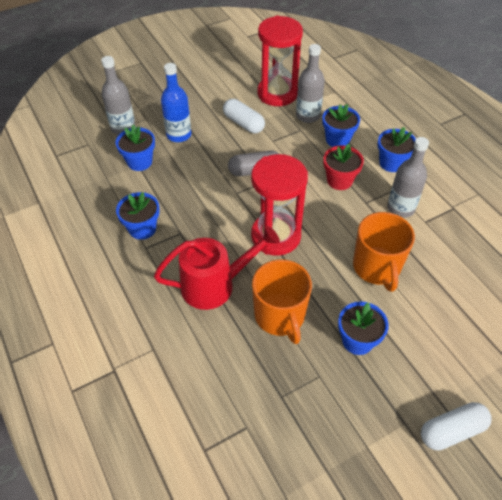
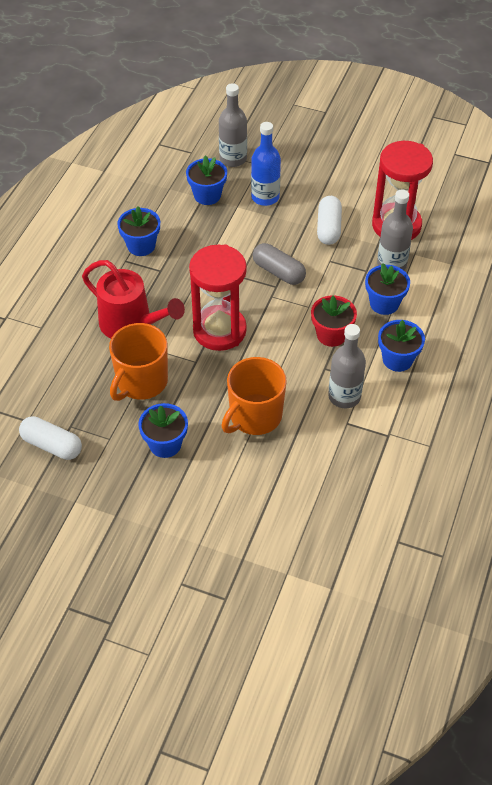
camera: 50 degrees right, 0 degrees up
white capsule [421,402,492,451] -> white capsule moved to [19,416,82,460]

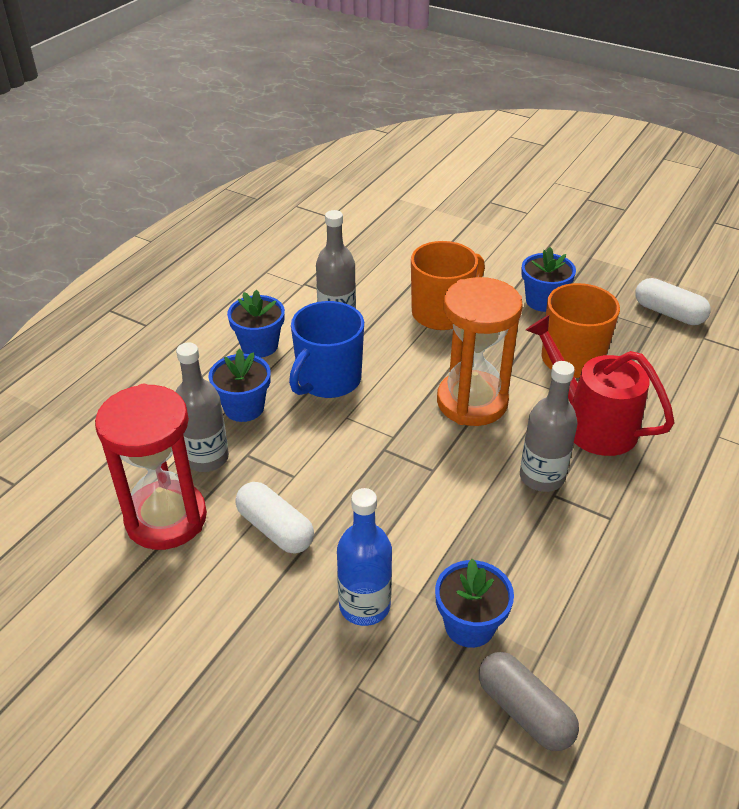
camera: 170 degrees left, 10 degrees down
blue flower pot [117,206,160,256] -> none
red hourglass [189,244,247,351] -> orange hourglass [437,277,523,426]
grey bottle [219,83,247,167] -> grey bottle moved to [520,361,578,492]
grey capsule [253,243,306,285] -> grey capsule moved to [479,652,579,751]
red flower pot [311,295,357,347] -> blue mug [289,301,364,398]
white capsule [317,196,342,245] -> white capsule turned 60 degrees counterclockwise [236,482,314,553]

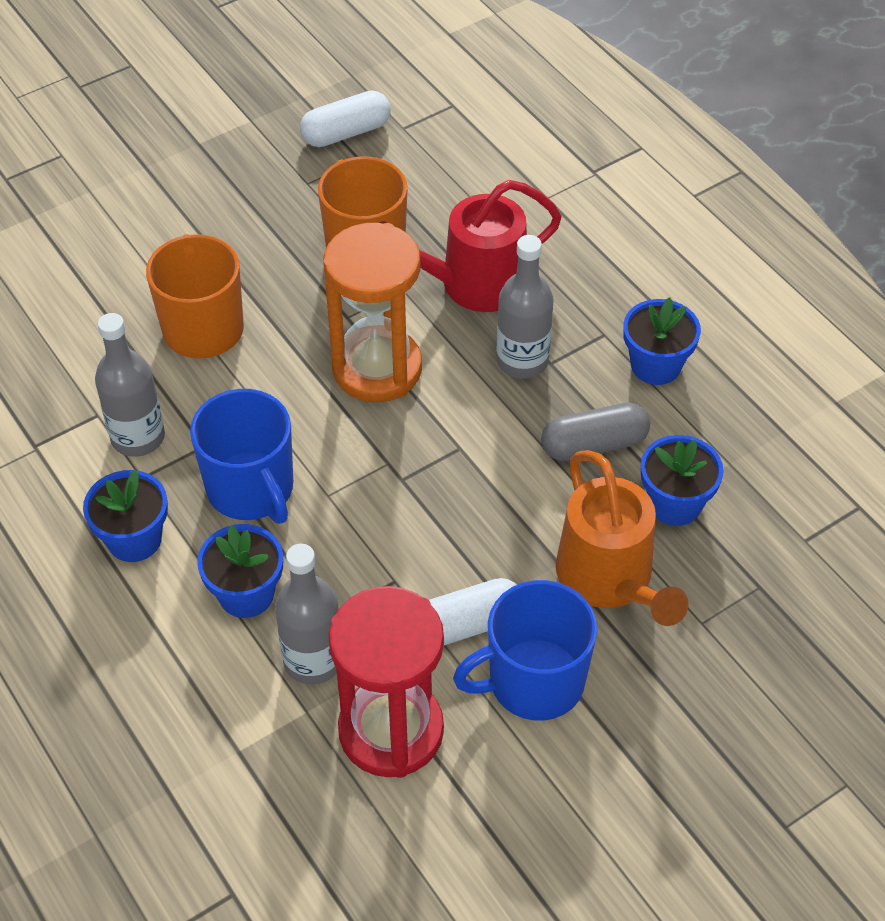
camera: 65 degrees left, 10 degrees up
blue bottle [337,488,392,626] -> orange watering can [556,450,689,626]
grey capsule [479,652,579,751] -> grey capsule moved to [541,403,650,461]
blue flower pot [521,247,576,312] -> blue flower pot moved to [623,297,701,385]
none -> blue mug [453,580,597,721]

